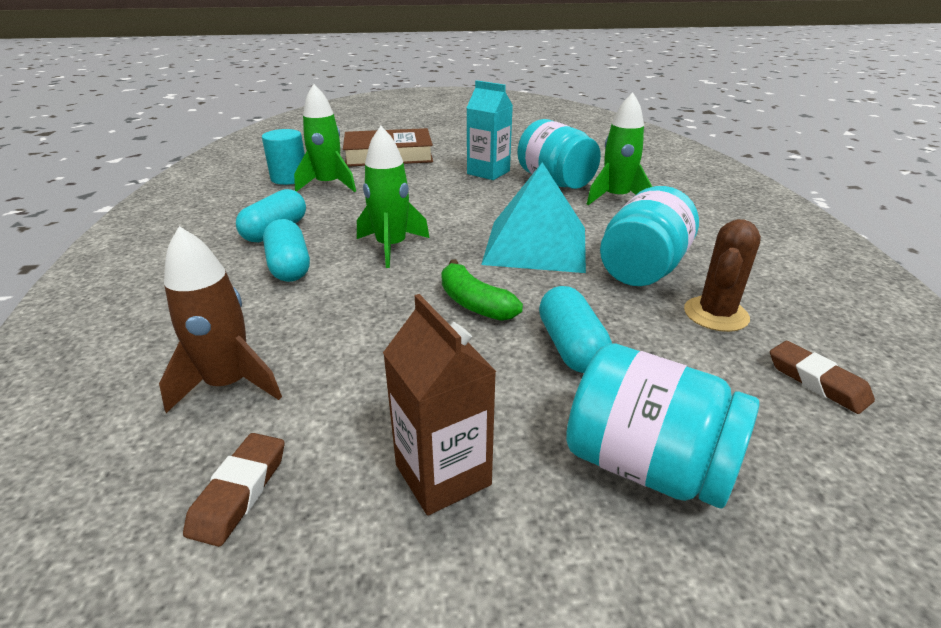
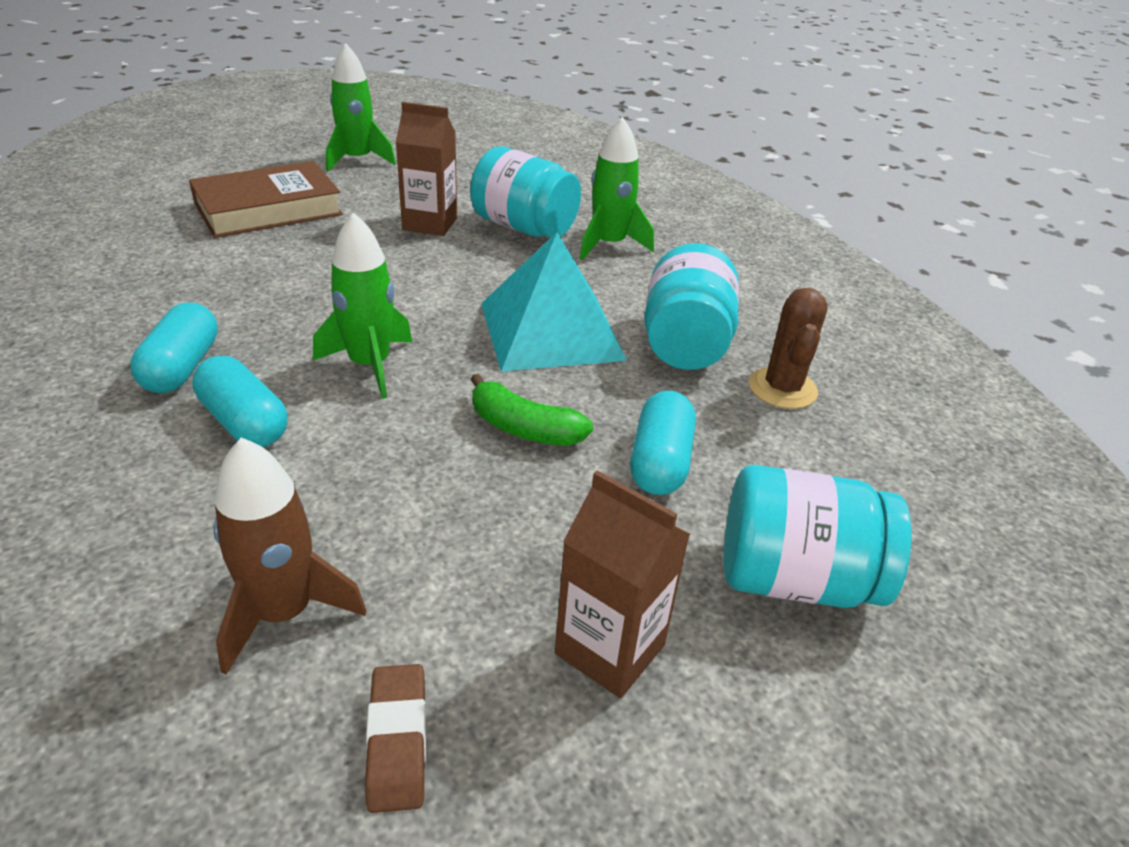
camera: 25 degrees left, 5 degrees up
turquoise cylinder [262,129,305,185] -> none
green rocket [294,84,356,192] -> green rocket moved to [326,43,396,172]
turquoise carton [467,80,513,180] -> brown carton [396,102,457,236]
turquoise capsule [539,286,612,373] -> turquoise capsule turned 45 degrees clockwise [630,391,696,495]
brown eraser [770,341,875,414] -> none

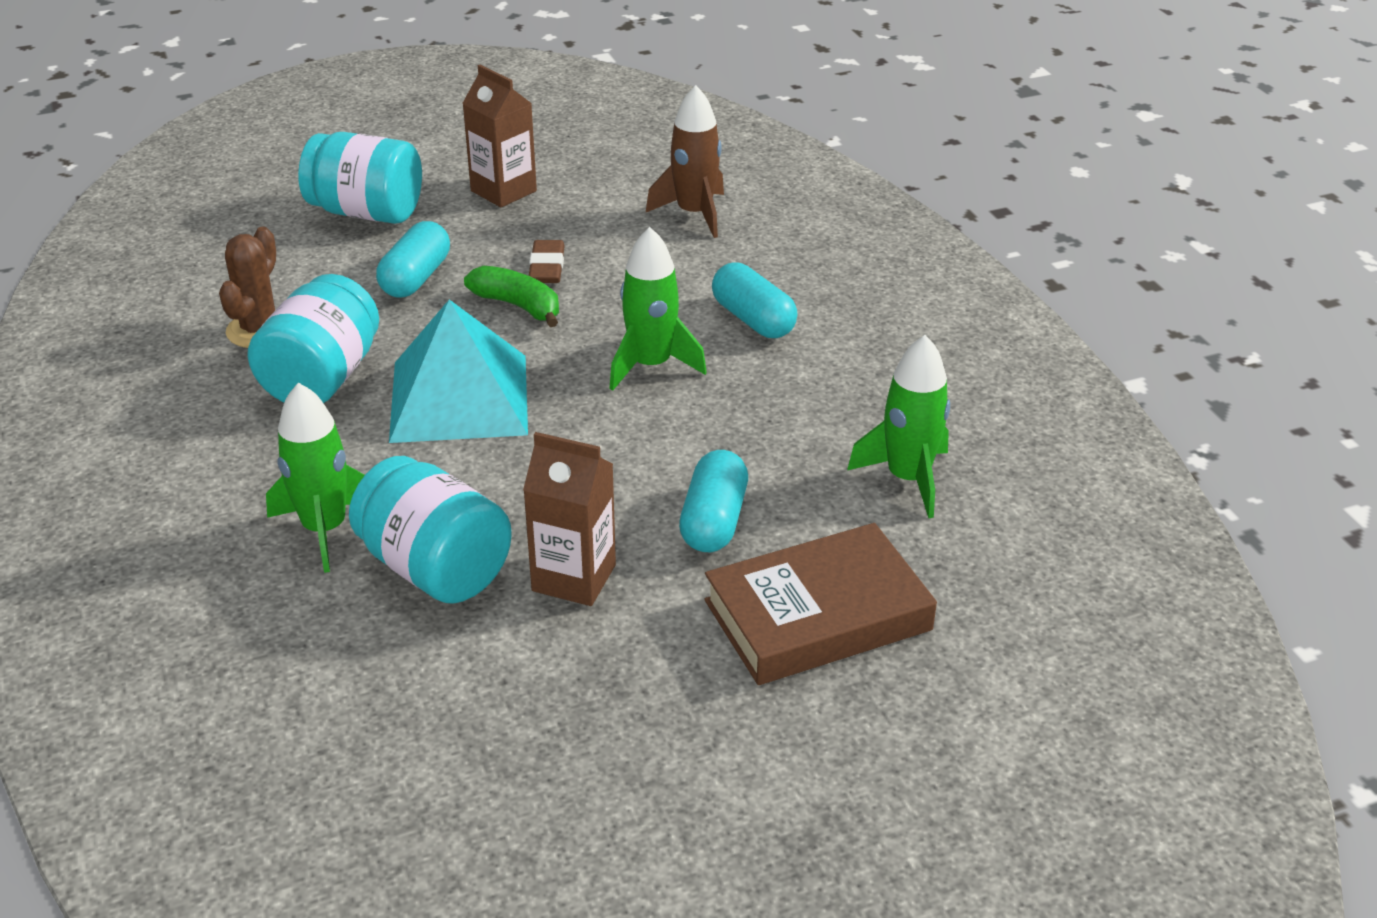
camera: 170 degrees left, 0 degrees up
turquoise capsule [130,302,218,393] -> turquoise capsule moved to [679,450,748,552]
green rocket [326,43,396,172] -> green rocket moved to [847,335,950,518]
brown eraser [365,664,426,813] -> brown eraser moved to [529,240,565,283]

